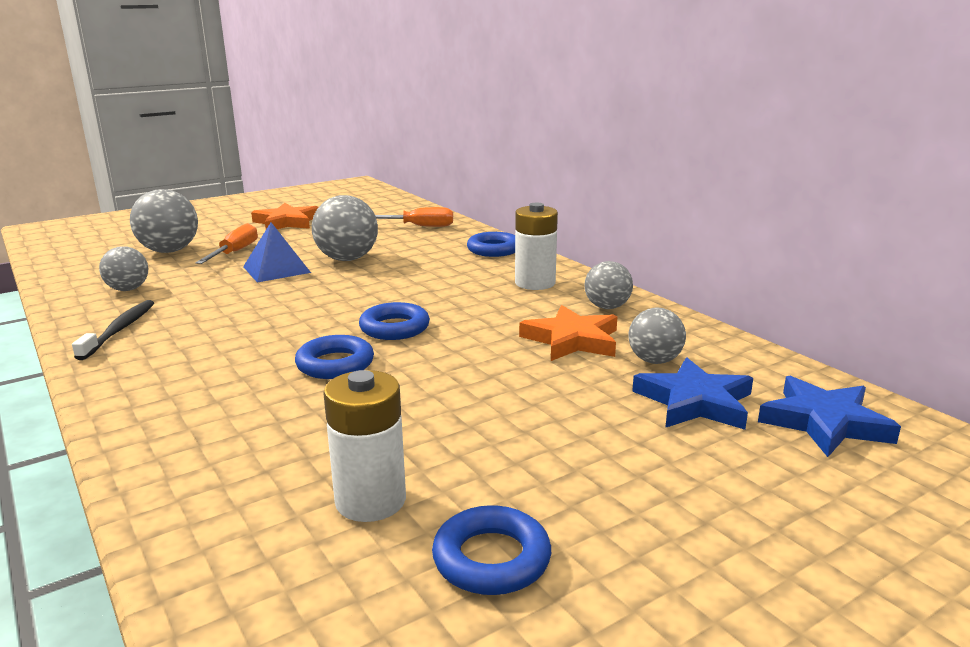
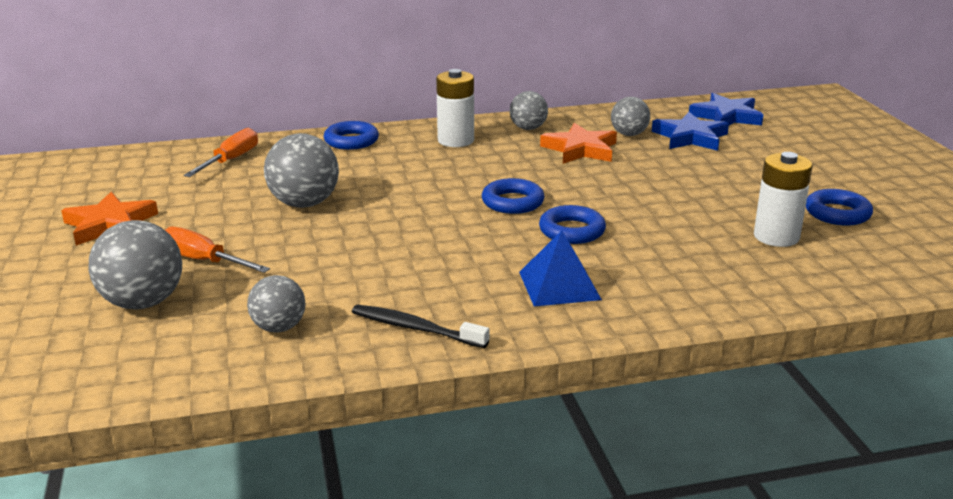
camera: 70 degrees left, 5 degrees up
blue pyramid [243,222,311,282] -> blue pyramid moved to [519,230,602,307]

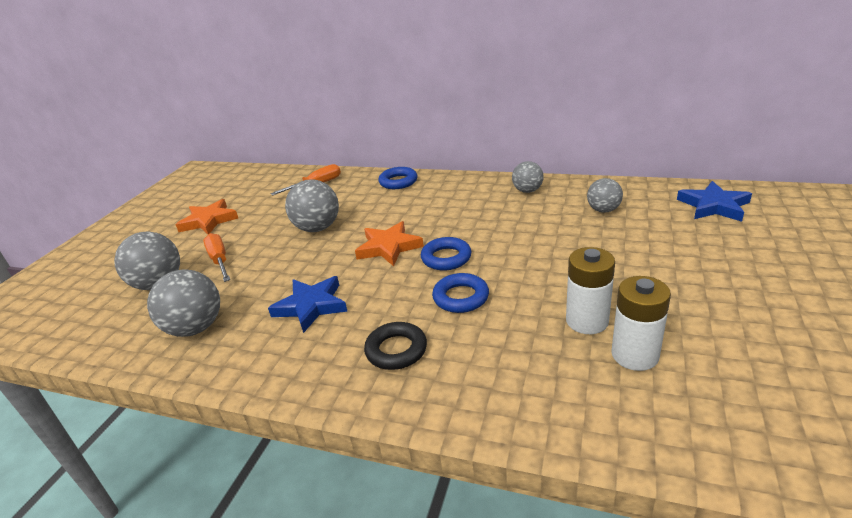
camera: 35 degrees right, 5 degrees up
grey ball [247,275,306,333] -> grey ball [147,269,220,337], size x1.61
black toothbrush [352,305,490,348] -> none
white battery [436,69,474,147] -> white battery moved to [566,247,615,334]
blue pyramid [519,230,602,307] -> black ring [364,322,427,370]
orange star [540,123,617,164] -> orange star moved to [355,221,424,266]
blue star [652,112,729,151] -> blue star moved to [268,276,348,333]
blue ring [806,189,873,226] -> none

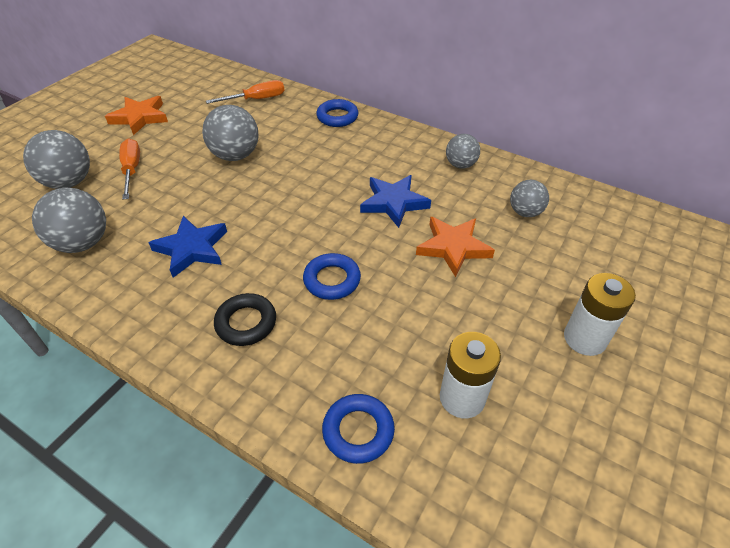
camera: 10 degrees right, 15 degrees up
orange star [355,221,424,266] -> orange star moved to [416,217,495,277]
blue ring [421,237,471,270] -> blue ring moved to [322,394,395,464]
white battery [566,247,615,334] -> white battery moved to [564,273,636,356]
blue star [677,181,752,222] -> blue star moved to [360,175,431,228]

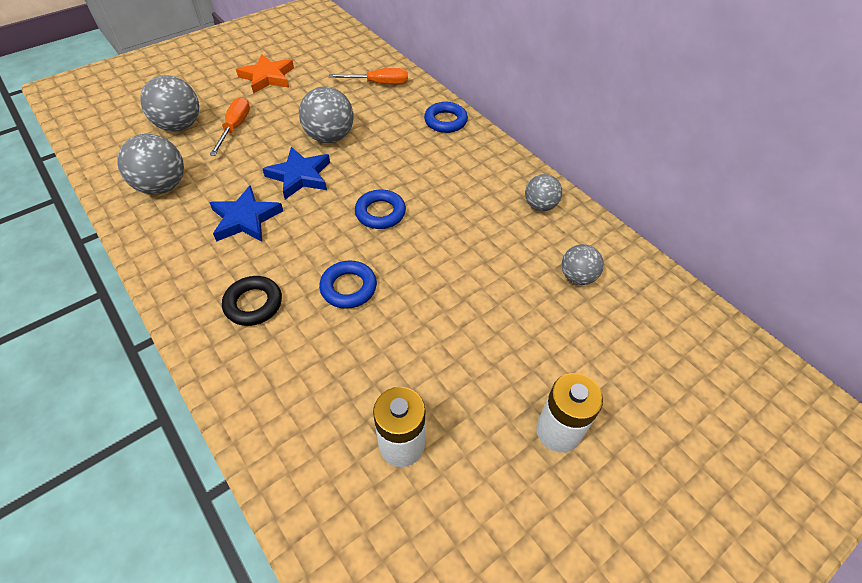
camera: 20 degrees right, 5 degrees up
blue ring [322,394,395,464] -> blue ring moved to [355,189,406,229]
blue star [360,175,431,228] -> blue star moved to [263,147,330,199]
orange star [416,217,495,277] -> none

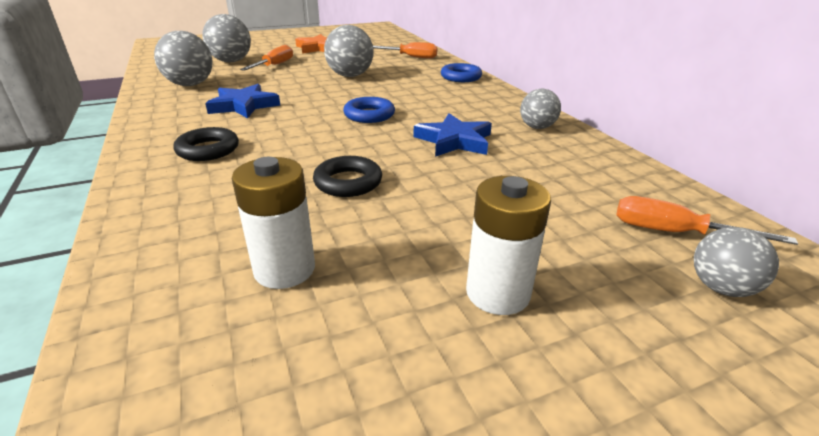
camera: 15 degrees right, 20 degrees down
blue star [263,147,330,199] -> blue star moved to [413,113,492,157]
blue ring [319,260,377,309] -> none
grey ball [561,244,604,285] -> grey ball moved to [694,227,779,297]
none -> black ring [313,156,382,197]
none -> orange screwdriver [616,196,798,245]

